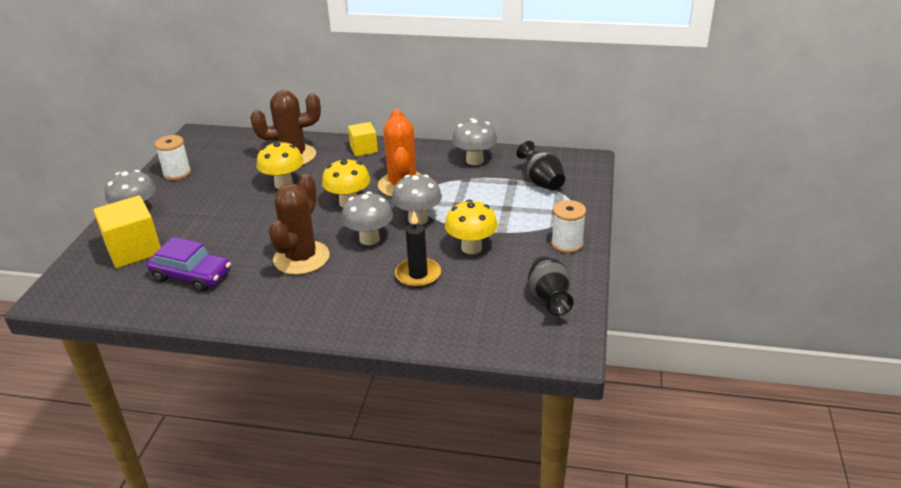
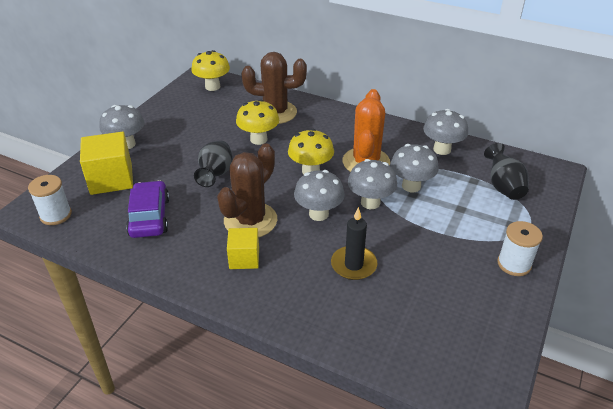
camera: 15 degrees right, 5 degrees up
purple car [147,237,231,292] -> purple car turned 135 degrees counterclockwise [126,180,170,238]
white spool [155,135,191,180] -> white spool moved to [28,175,72,225]
yellow cube [348,122,378,157] -> yellow cube moved to [227,228,259,269]
yellow mushroom [445,199,498,254] -> yellow mushroom moved to [191,50,230,91]
black vase [528,256,574,316] -> black vase moved to [194,140,233,187]
none -> grey mushroom [390,144,439,192]

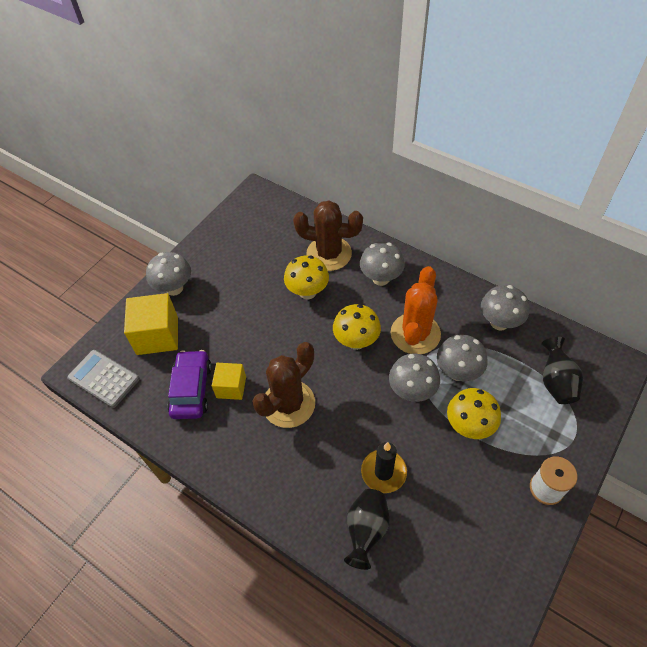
camera: 10 degrees right, 15 degrees up
white spool [28,175,72,225] -> grey calculator [67,350,140,408]
yellow mushroom [191,50,230,91] -> yellow mushroom moved to [447,388,501,439]
black vase [194,140,233,187] -> black vase moved to [344,489,390,570]
yellow cube [227,228,259,269] -> yellow cube moved to [212,363,246,400]
grey mushroom [294,170,345,221] -> grey mushroom moved to [360,242,405,286]

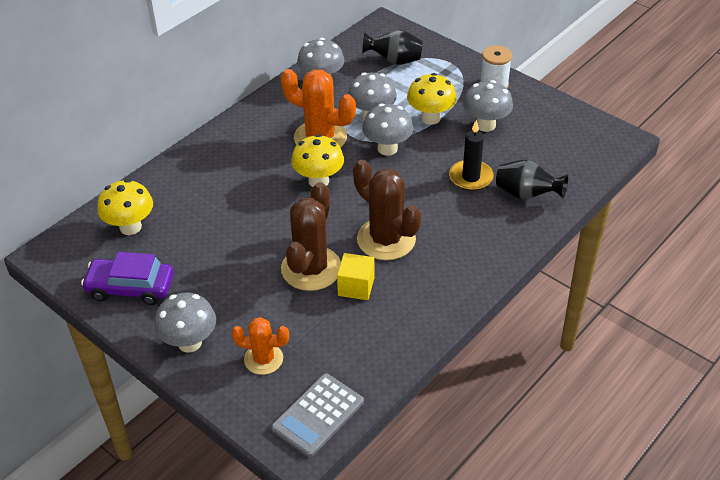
camera: 85 degrees left, 10 degrees down
yellow cube [124,293,178,355] -> orange cactus [231,317,289,375]
purple car [167,350,212,419] -> purple car moved to [81,252,174,305]
yellow mushroom [284,255,329,299] -> yellow mushroom moved to [97,179,153,235]
brown cactus [293,200,363,271] -> brown cactus moved to [281,182,341,291]
grey mushroom [360,242,405,286] -> grey mushroom moved to [463,80,513,132]

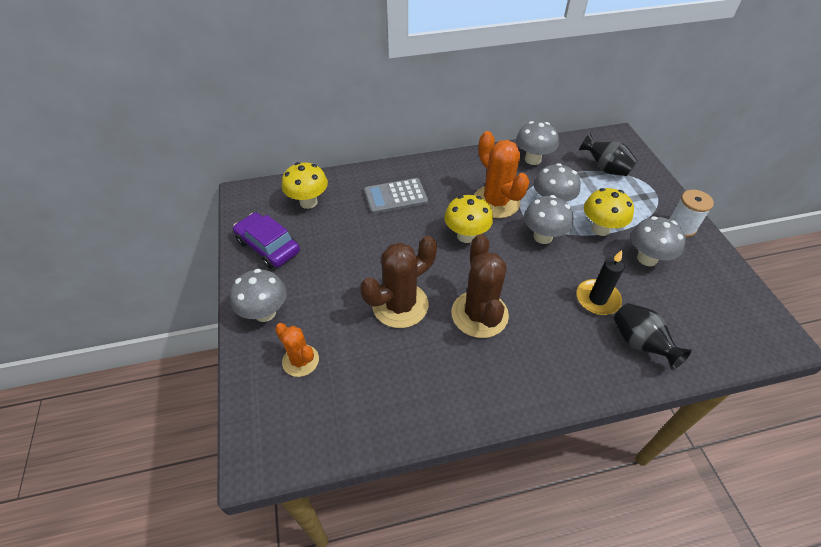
camera: 35 degrees right, 5 degrees up
grey calculator [271,373,364,457] -> grey calculator moved to [364,178,428,214]
yellow cube [337,253,374,300] -> none

